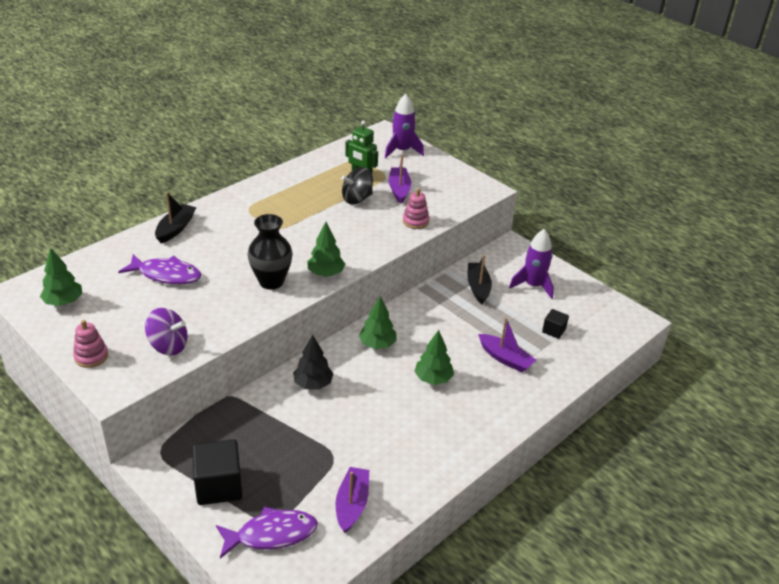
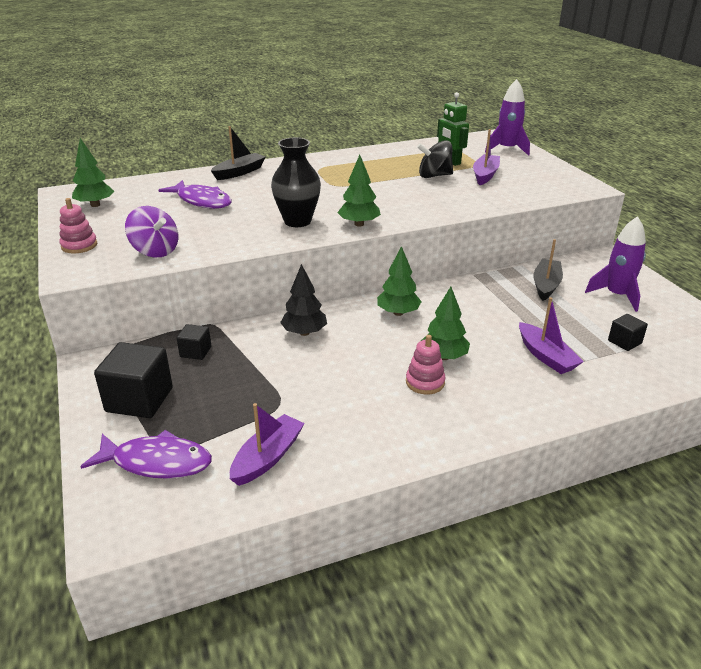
camera: 25 degrees right, 5 degrees down
pink stacking toy [403,188,429,229] -> pink stacking toy moved to [406,335,446,394]
none -> black cube [177,324,211,360]

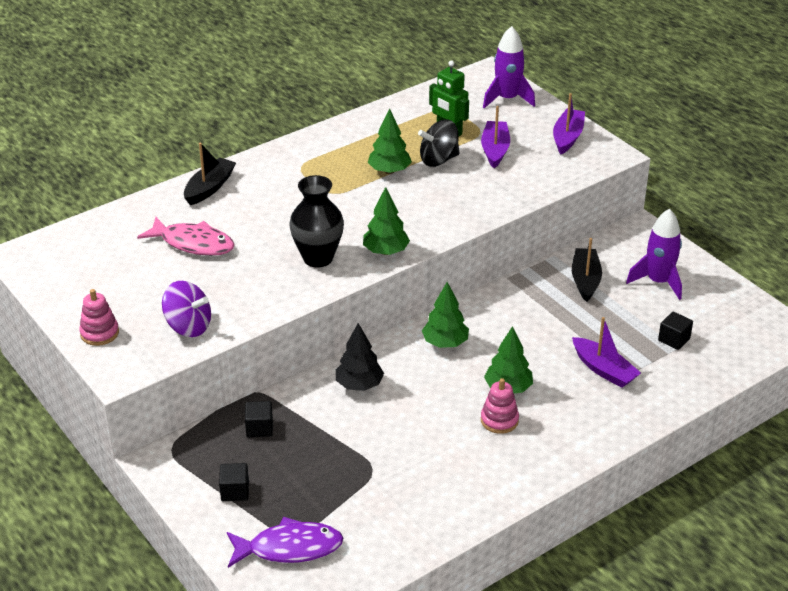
camera: 15 degrees left, 5 degrees up
green tree [72,138,114,207] -> green tree moved to [368,108,412,174]
black cube [94,342,173,418] -> black cube [219,463,249,501], size x0.53
purple fish [158,180,232,209] -> pink fish [137,217,235,256]
purple boat [230,403,305,486] -> purple boat moved to [553,93,585,154]

